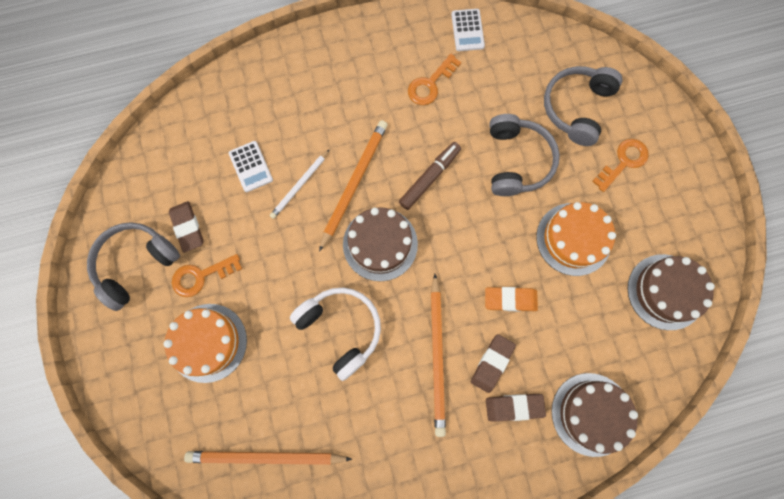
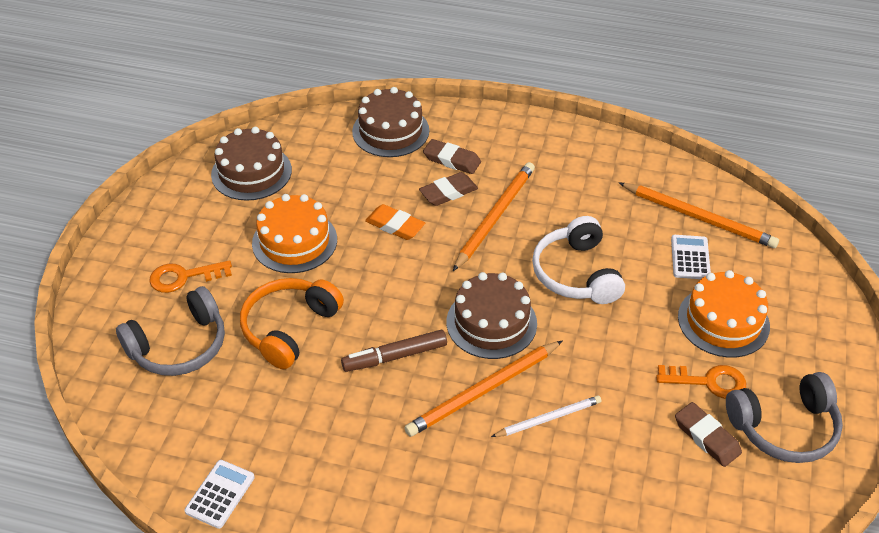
camera: 150 degrees left, 30 degrees down
brown eraser [169,201,204,253] -> brown eraser turned 45 degrees counterclockwise [675,402,742,467]
white calculator [229,141,273,192] -> white calculator moved to [671,235,711,279]
orange key [408,54,461,105] -> none
grey headphones [490,114,560,196] -> orange headphones [240,278,344,369]

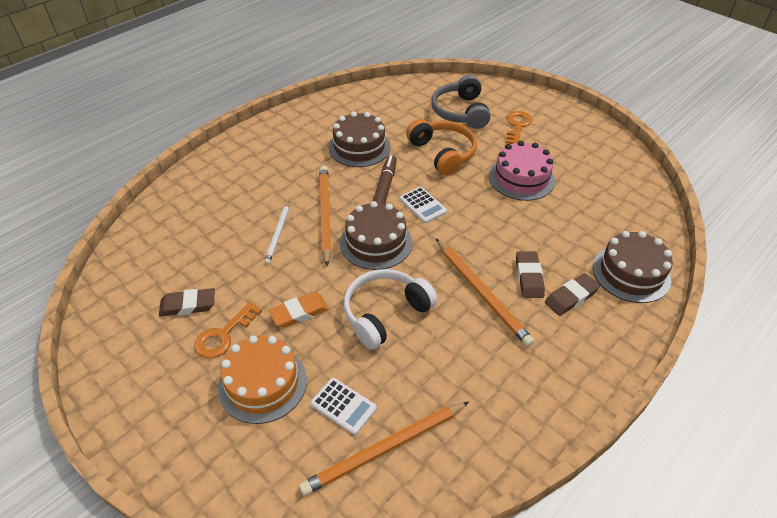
camera: 120 degrees right, 0 degrees up
white calculator [185,460,255,529] -> white calculator moved to [400,187,447,223]
brown cake [211,127,292,201] -> brown cake moved to [328,111,391,167]
orange cake [252,194,337,273] -> pink cake [489,141,555,201]
orange eraser [365,204,425,240] -> orange eraser moved to [268,292,329,328]
white headphones [532,216,625,304] -> white headphones turned 60 degrees counterclockwise [343,269,437,350]
grey headphones [726,372,843,463] -> none

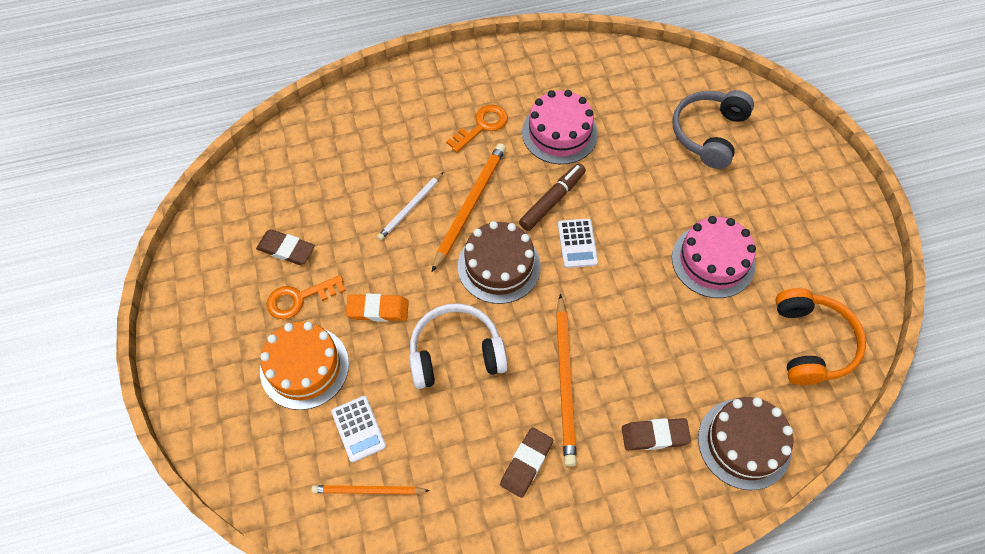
camera: 30 degrees right, 15 degrees up
orange pencil [299,402,469,496] -> orange pencil [312,485,430,494], size x0.61
brown cake [328,111,391,167] -> pink cake [522,90,598,164]
orange headphones [406,119,477,176] -> orange headphones moved to [775,288,866,385]
orange key [506,111,532,144] -> orange key moved to [446,105,508,153]
brown eraser [516,252,545,298] -> brown eraser moved to [500,427,553,498]

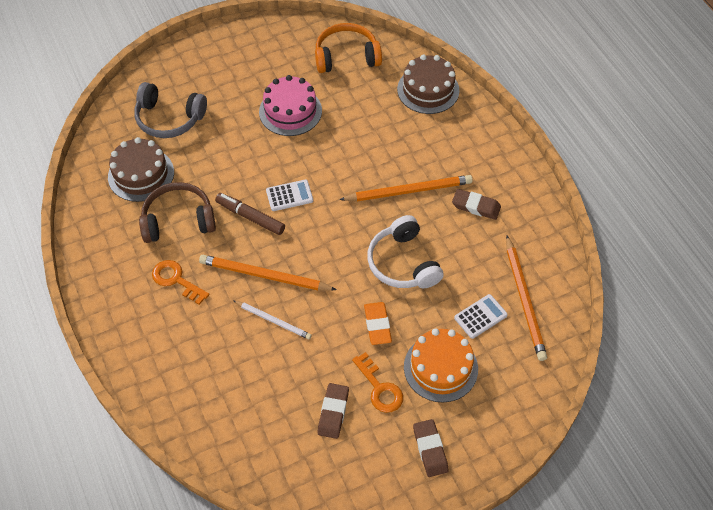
camera: 100 degrees left, 5 degrees down
orange pencil [312,485,430,494] -> orange pencil [506,236,547,361], size x1.64
brown cake [458,221,541,304] -> brown cake moved to [108,137,174,202]
pink cake [522,90,598,164] -> brown headphones [139,182,216,243]
brown eraser [622,418,691,450] -> brown eraser moved to [413,419,448,477]

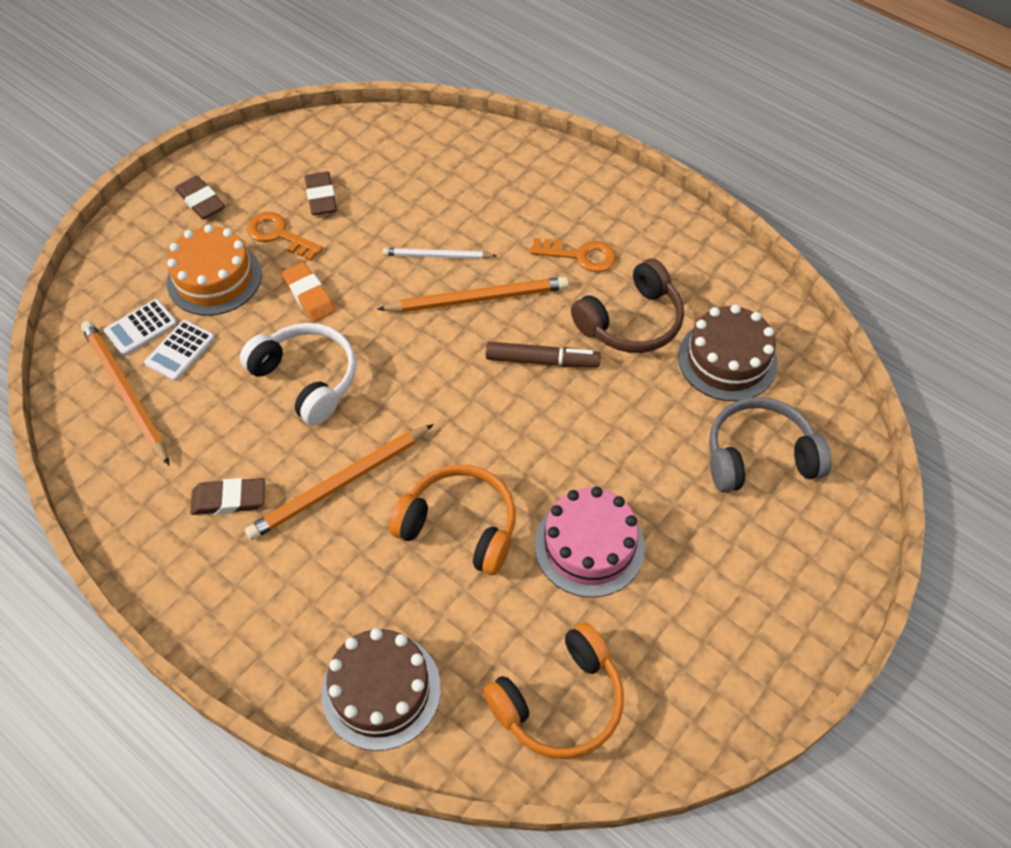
camera: 155 degrees right, 0 degrees up
white calculator [266,180,313,211] -> white calculator moved to [104,299,177,356]
none -> orange headphones [389,465,516,575]

